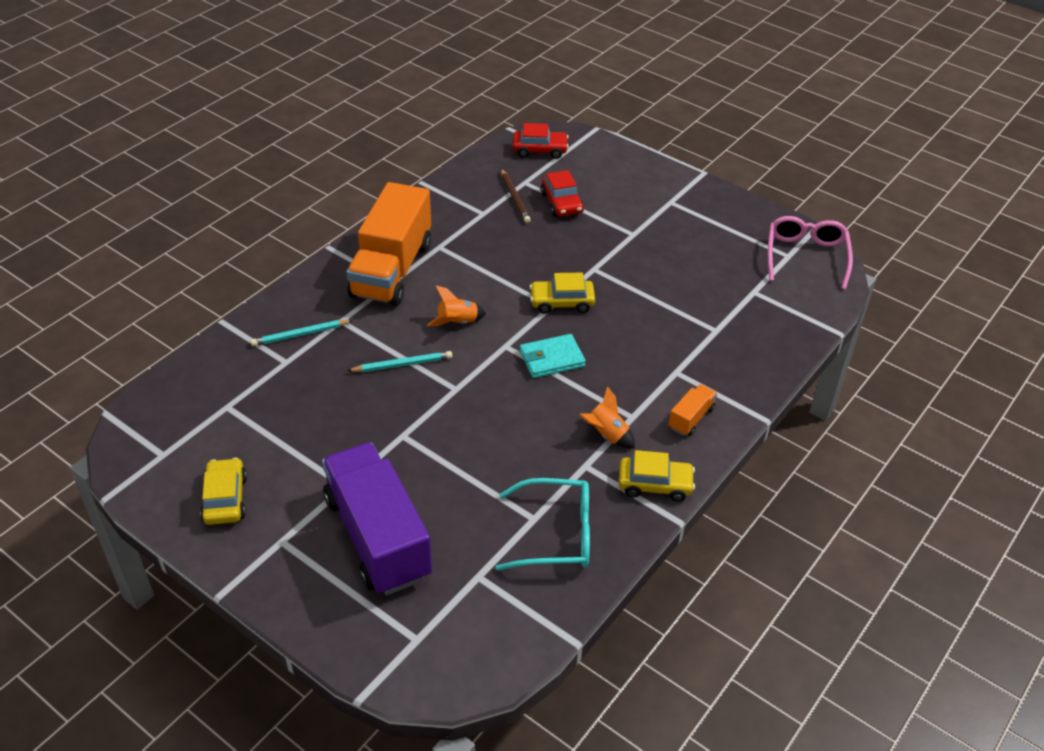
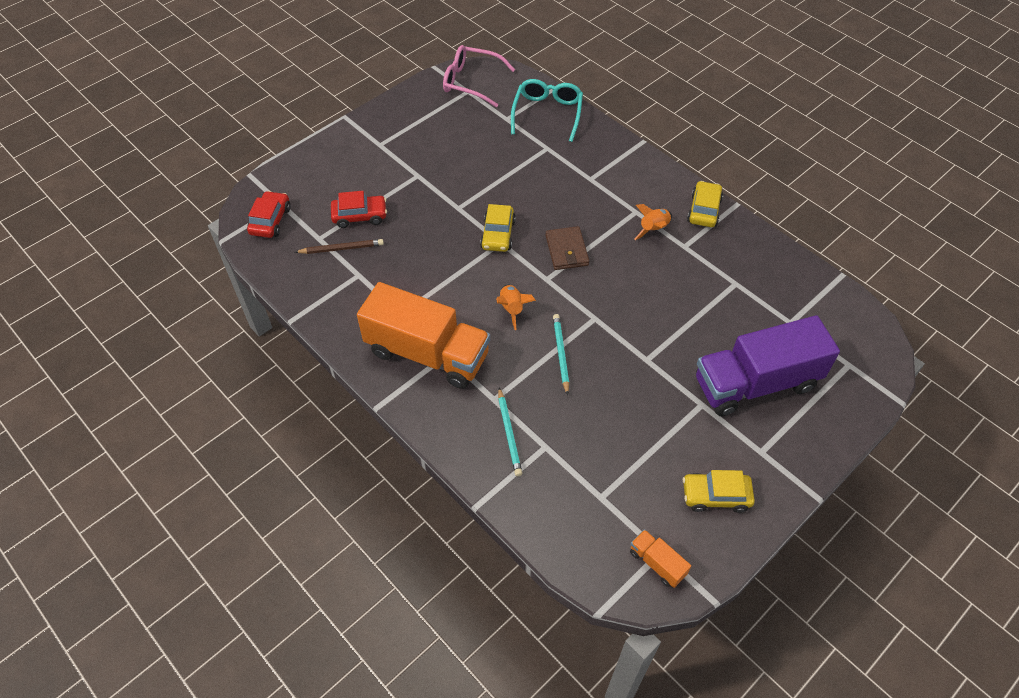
camera: 80 degrees left, 10 degrees up
turquoise glasses [496,478,590,571] -> turquoise glasses moved to [511,79,583,142]
turquoise wallet [520,334,586,378] -> brown wallet [545,226,589,270]
orange truck [669,384,717,436] -> orange truck moved to [630,529,691,588]

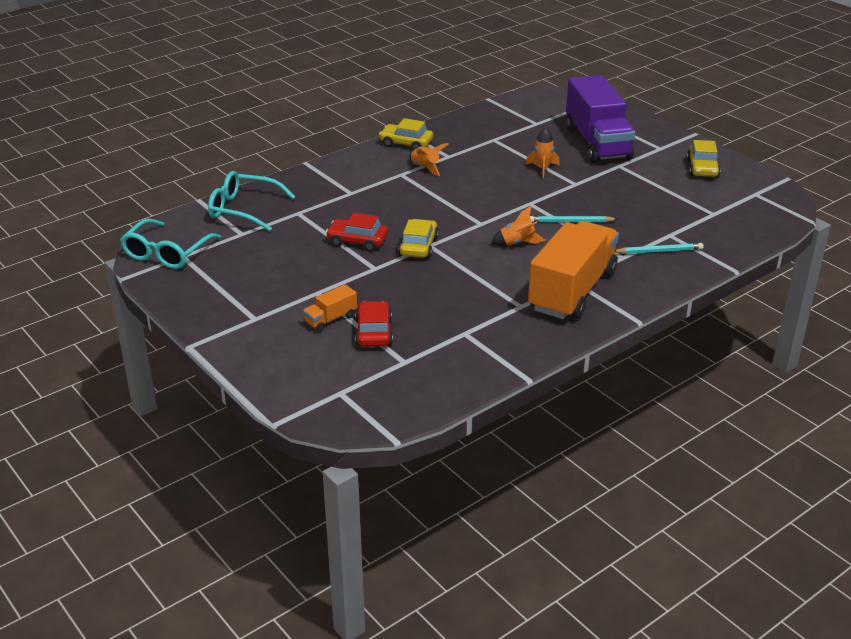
camera: 85 degrees left, 20 degrees down
red car [247,191,291,238] -> red car moved to [326,213,388,251]
brown pencil [295,239,384,254] -> none
pink glasses [443,45,515,107] -> turquoise glasses [120,219,221,269]
yellow car [480,204,516,252] -> yellow car turned 90 degrees counterclockwise [398,219,439,258]
brown wallet [545,226,589,270] -> none
orange truck [630,529,691,588] -> orange truck moved to [303,284,357,332]
none -> orange rocket [526,127,560,178]

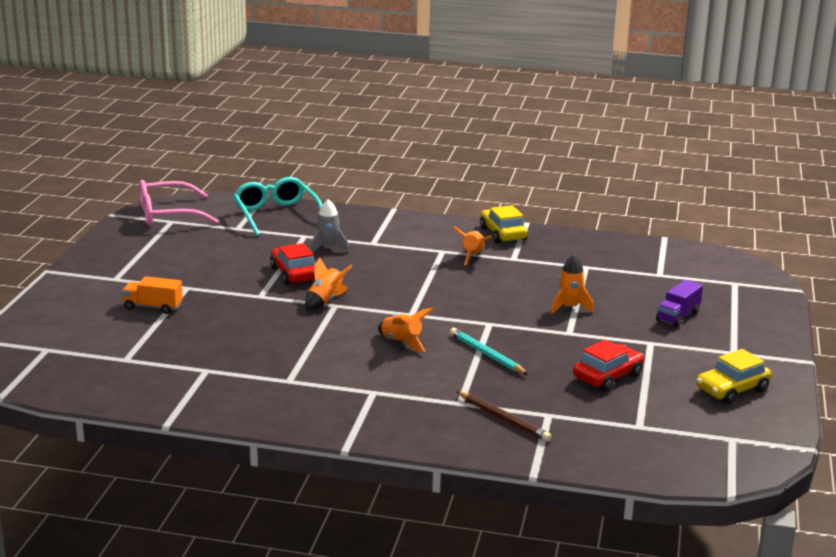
camera: 50 degrees right, 10 degrees down
turquoise glasses [120,219,221,269] -> pink glasses [139,180,219,226]
red car [355,301,393,347] -> red car moved to [573,340,644,391]
yellow car [398,219,439,258] -> orange rocket [305,258,352,310]
orange truck [528,221,619,319] -> none
purple truck [566,75,635,163] -> purple truck [656,280,703,327], size x0.42
turquoise pencil [615,243,704,254] -> brown pencil [456,391,551,442]
none -> grey rocket [310,199,349,253]

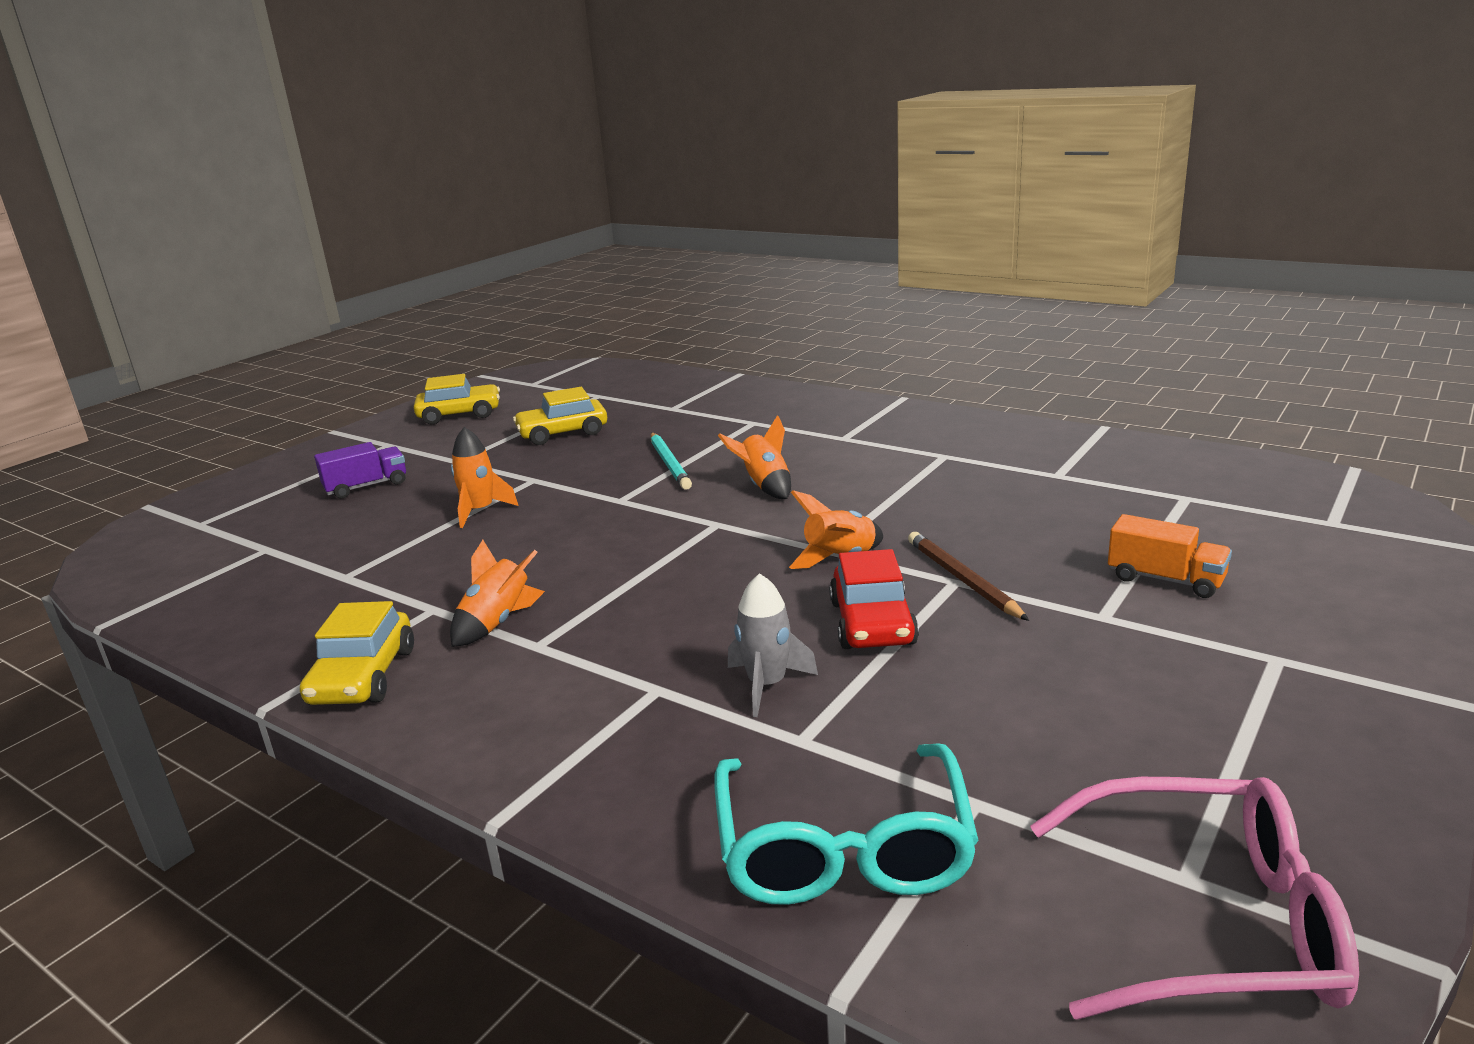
camera: 155 degrees left, 0 degrees up
brown pencil [456,391,551,442] -> brown pencil moved to [908,532,1029,621]
red car [573,340,644,391] -> yellow car [513,387,607,445]

